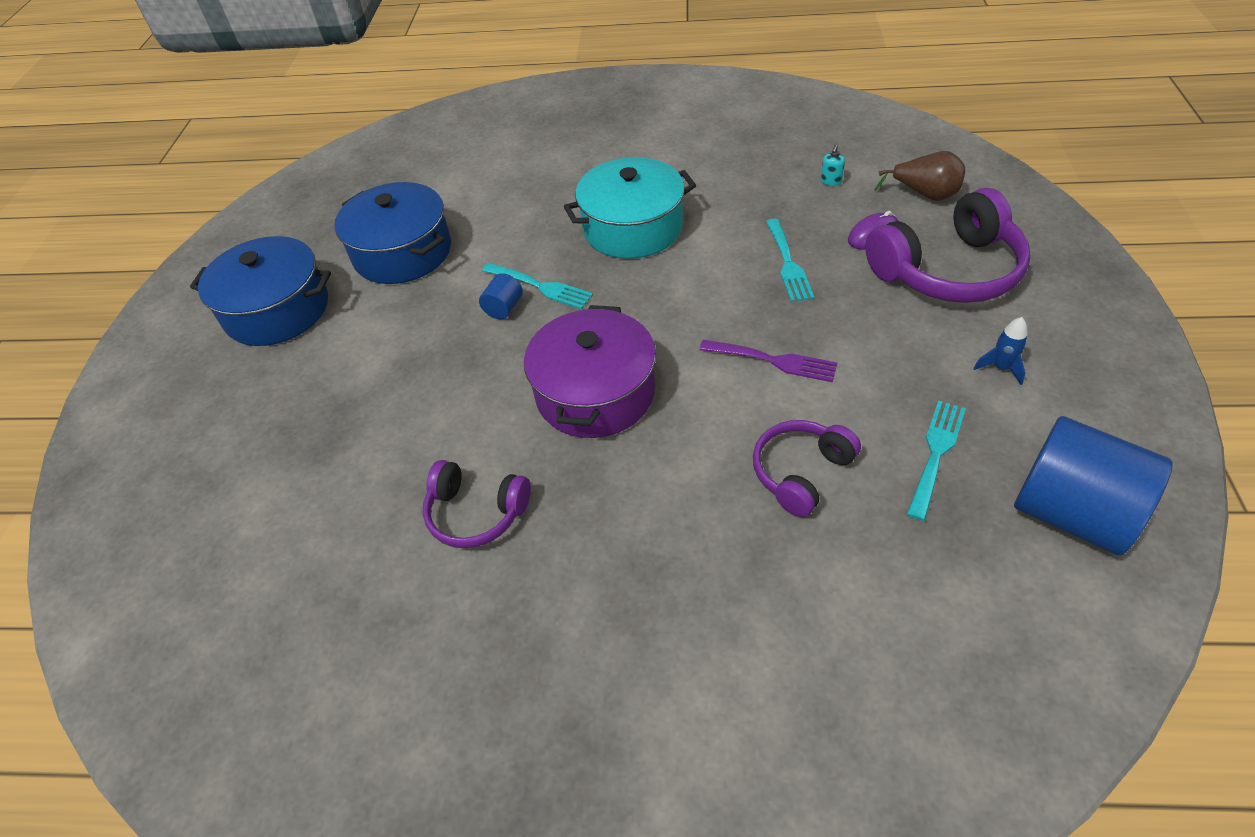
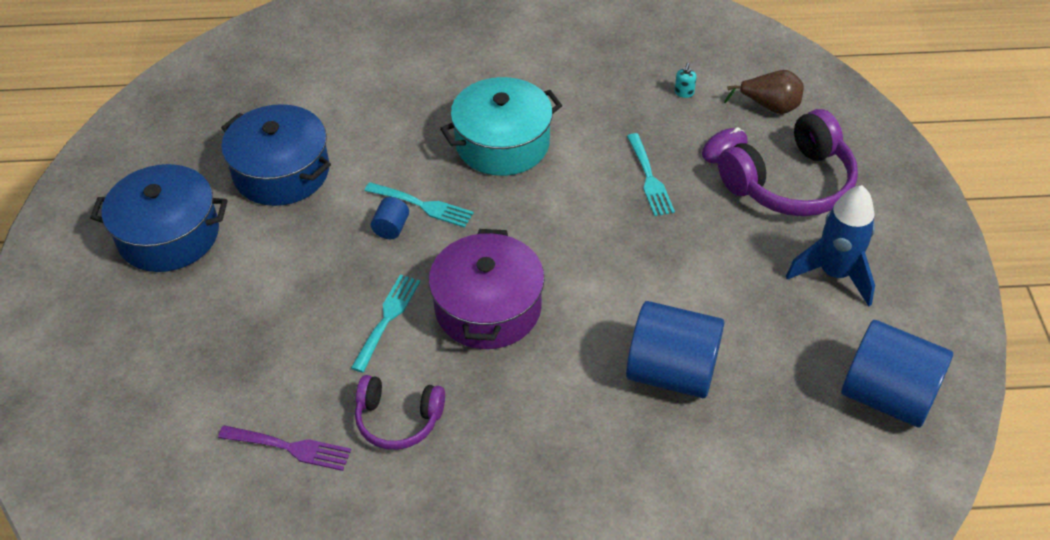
camera: 10 degrees left, 0 degrees up
purple fork [699,340,837,382] -> purple fork moved to [218,425,351,471]
purple headphones [753,420,861,517] -> blue cylinder [626,301,725,398]
turquoise fork [907,400,966,521] -> turquoise fork moved to [351,275,420,373]
blue rocket [973,317,1028,385] -> blue rocket [786,185,875,306], size x2.14

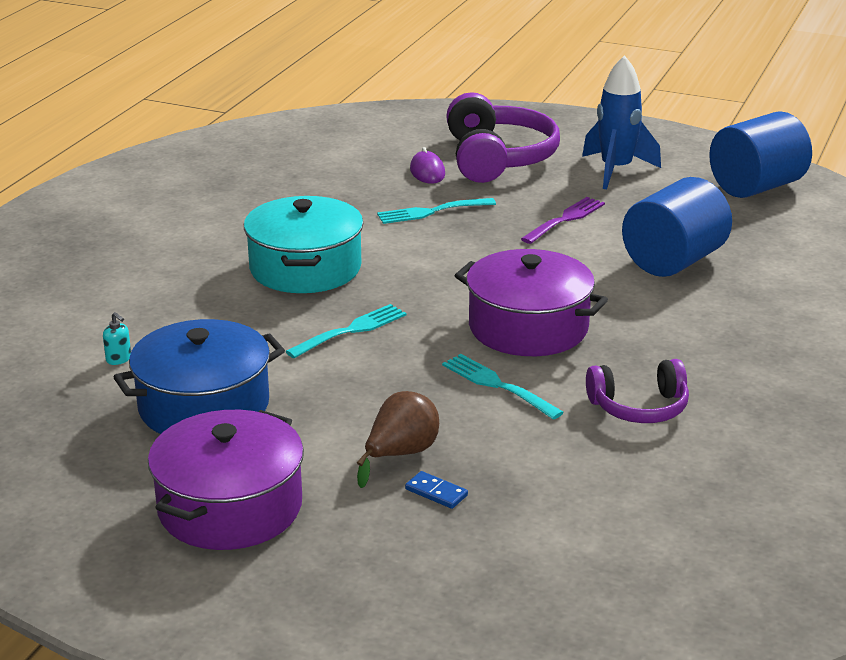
camera: 65 degrees left, 20 degrees down
blue pot [90,164,227,272] -> purple pot [148,410,304,550]
purple fork [218,425,351,471] -> purple fork moved to [521,197,605,244]
purple headphones [355,375,445,450] -> purple headphones turned 45 degrees clockwise [586,359,689,423]
blue cylinder [371,197,409,239] -> none
turquoise fork [627,133,675,216] -> turquoise fork turned 150 degrees clockwise [377,198,496,224]
turquoise soap dispenser [675,63,696,98] -> turquoise soap dispenser moved to [103,312,131,365]
brown pear [724,70,804,114] -> brown pear moved to [357,391,439,488]
none -> blue domino [405,471,468,509]

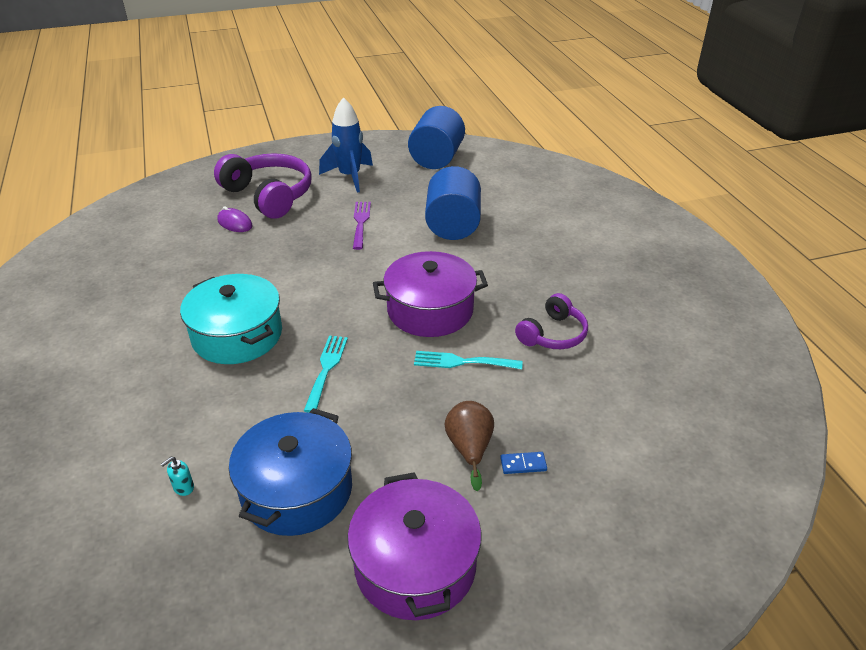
camera: 40 degrees left, 10 degrees up
turquoise soap dispenser [103,312,131,365] -> turquoise soap dispenser turned 135 degrees clockwise [161,457,194,496]
turquoise fork [377,198,496,224] -> none

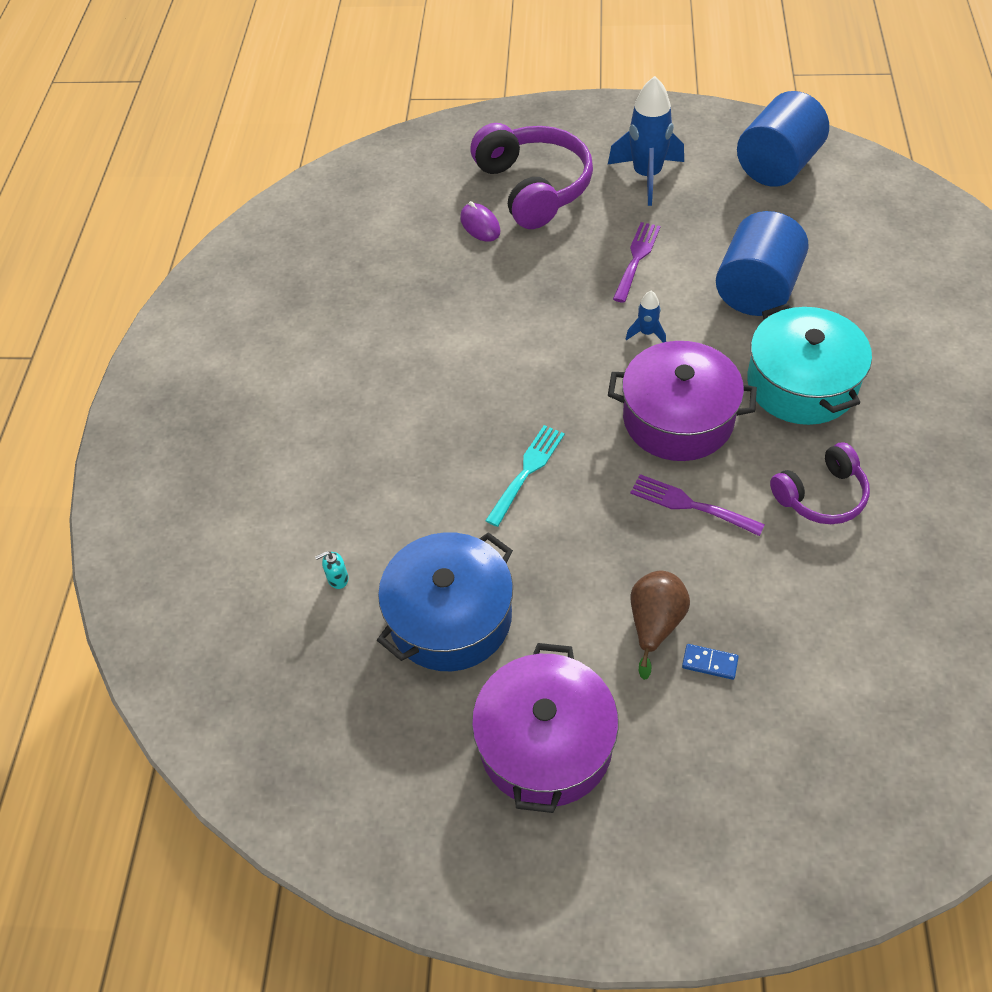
camera: 25 degrees right, 15 degrees up
turquoise pot [180,274,282,364] -> turquoise pot moved to [747,303,872,425]
turquoise fork [414,351,523,369] -> purple fork [630,474,765,536]
none -> blue rocket [626,291,666,342]

